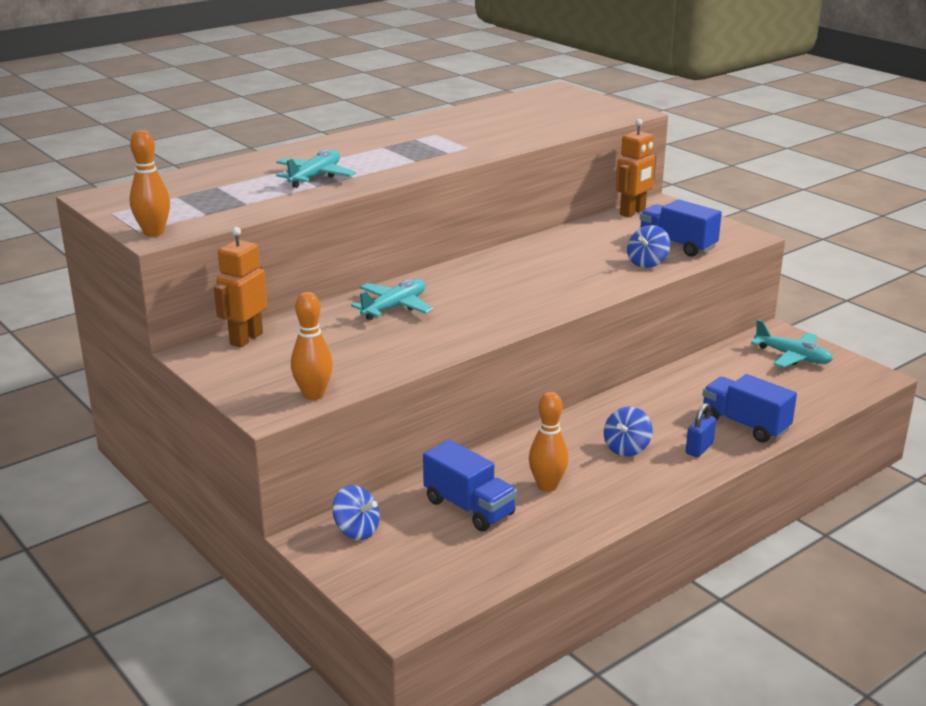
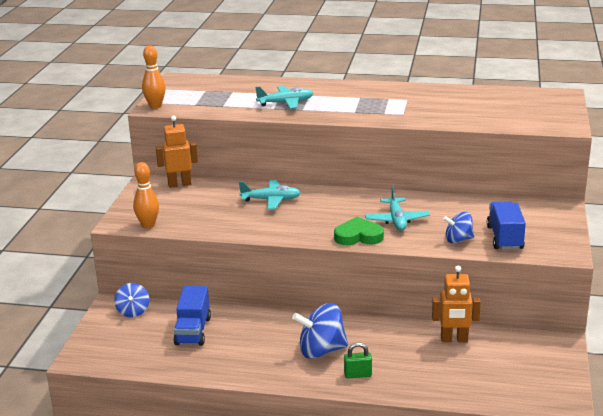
camera: 50 degrees right, 0 degrees up
orange bowling pin [529,392,569,492] -> none
blue spinning top [604,406,652,456] -> blue spinning top [292,303,348,359], size x1.64
orange robot [616,119,656,217] -> orange robot moved to [432,266,481,342]
blue padlock [686,403,716,457] -> green padlock [344,342,372,378]
blue truck [703,374,797,443] -> none
turquoise plane [751,320,833,368] -> turquoise plane moved to [365,186,430,231]
none -> green heart [334,217,384,245]

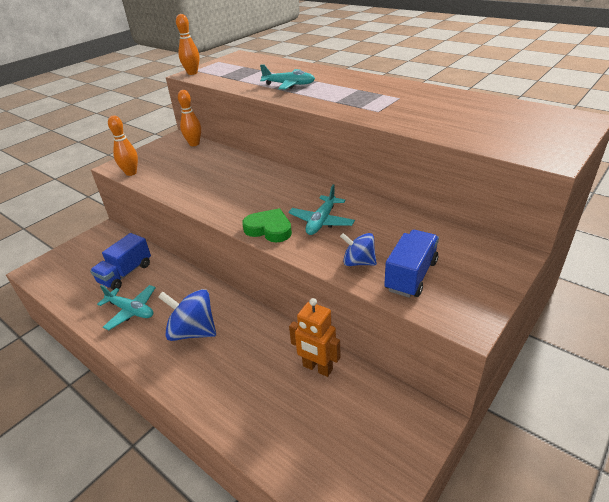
camera: 30 degrees right, 10 degrees up
blue spinning top [114,283,149,317] -> none
orange robot [156,116,198,188] -> orange bowling pin [178,90,201,146]
turquoise plane [239,180,301,209] -> turquoise plane moved to [97,285,156,330]
green padlock [344,342,372,378] -> none

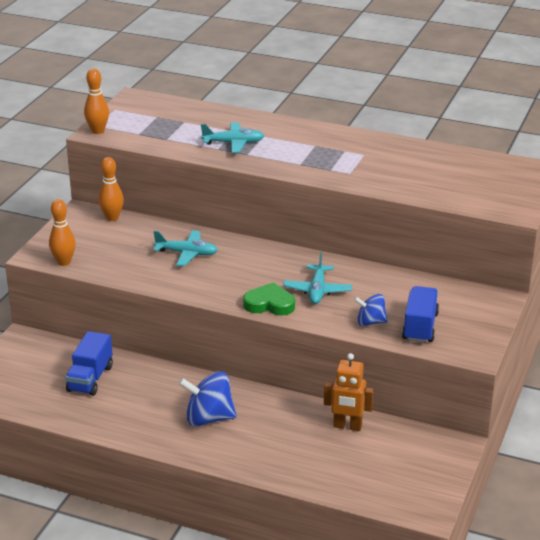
camera: 20 degrees left, 5 degrees down
turquoise plane [97,285,156,330] -> turquoise plane moved to [153,230,218,266]

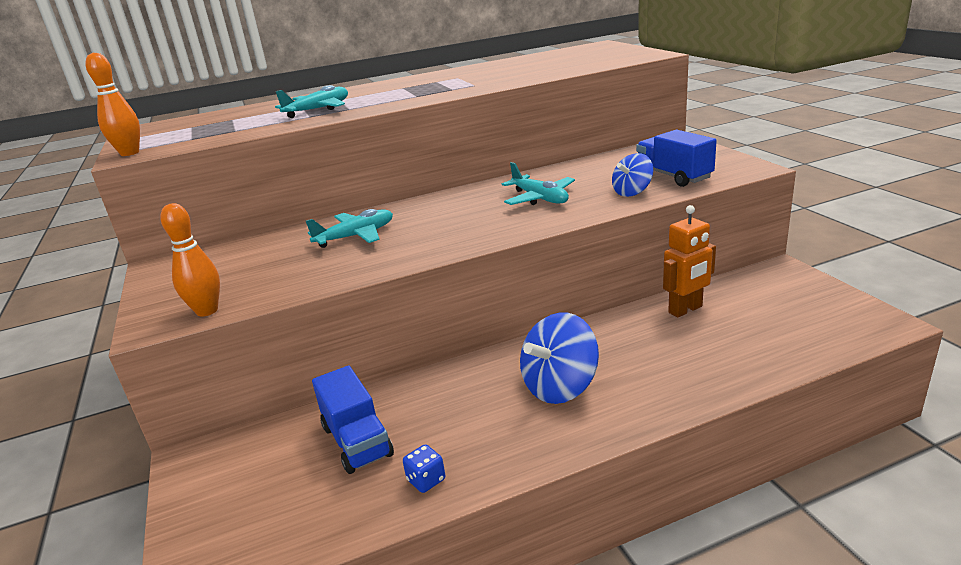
camera: 40 degrees left, 5 degrees down
orange bowling pin [99,157,124,221] -> none
green heart [243,282,295,315] -> none
none -> blue dice [403,445,445,493]

